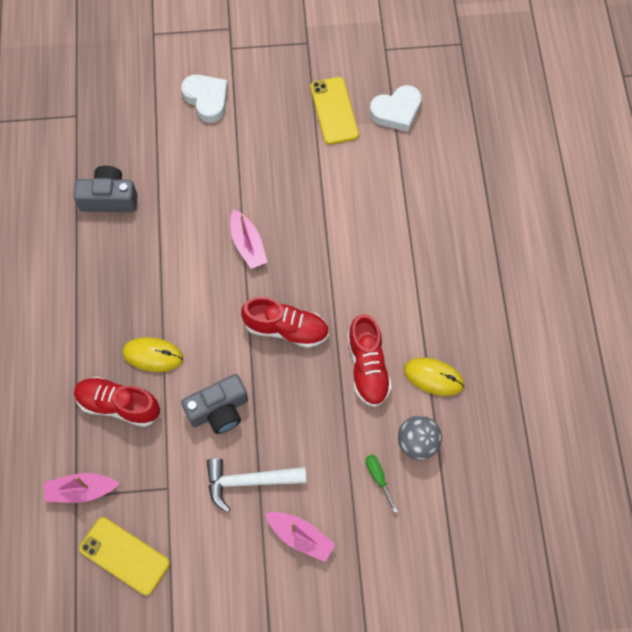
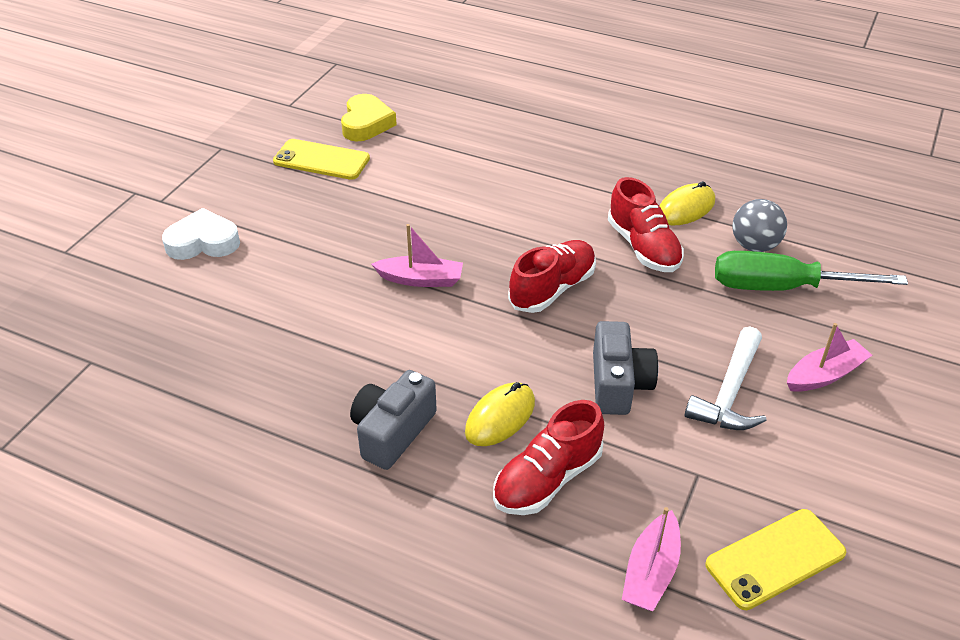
camera: 60 degrees left, 25 degrees down
grey camera [73,166,138,212] -> grey camera moved to [350,370,437,470]
red shoe [347,314,392,407] -> red shoe turned 45 degrees clockwise [608,177,684,272]
green screwdriver [366,455,398,513] -> green screwdriver [715,251,908,291], size x2.42
white heart [369,85,422,132] -> yellow heart [341,94,397,141]

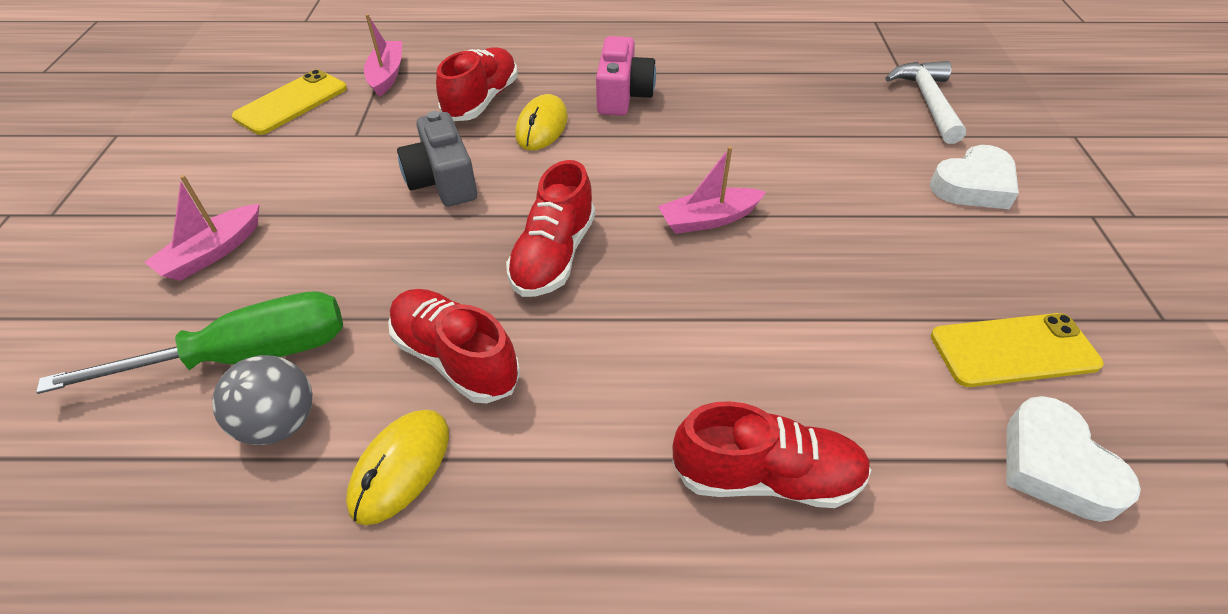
camera: 155 degrees right, 5 degrees up
yellow heart [341,94,397,141] -> white heart [1006,396,1141,522]
grey camera [350,370,437,470] -> pink camera [596,36,656,116]
white hammer [685,327,767,430] -> white hammer moved to [886,61,966,144]
none -> red shoe [672,401,871,508]

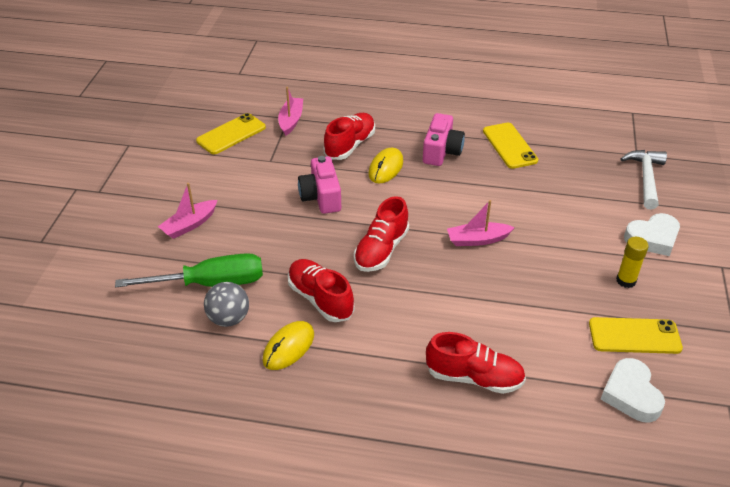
camera: 10 degrees right, 5 degrees down
grey camera [397,111,477,207] -> pink camera [298,156,341,214]
none -> yellow phone [483,123,538,169]
none -> yellow glue stick [616,237,649,288]

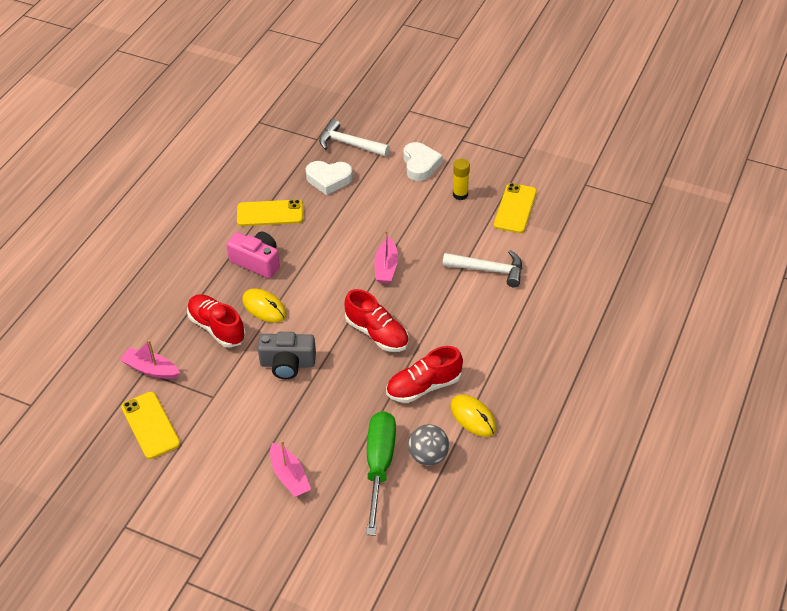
camera: 75 degrees left, 5 degrees up
pink camera [298,156,341,214] -> grey camera [258,332,316,379]
red shoe [426,332,526,394] -> none
white heart [600,358,665,422] -> white heart moved to [306,161,353,195]
none -> white hammer [443,250,522,287]

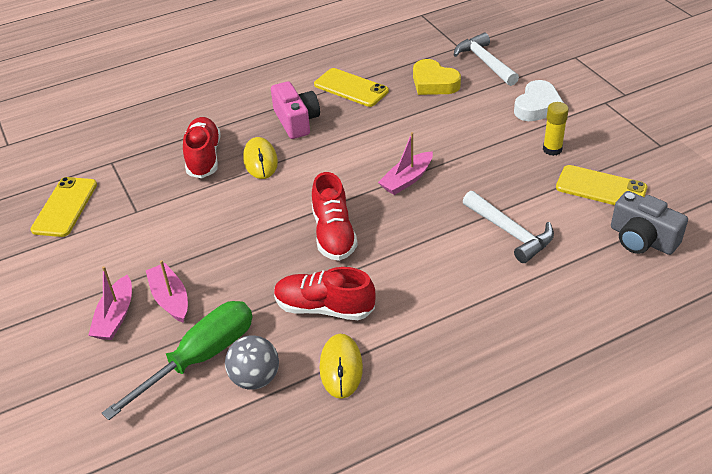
camera: 40 degrees right, 5 degrees down
pink boat [120,340,180,379] -> pink boat moved to [146,260,188,323]
grey camera [258,332,316,379] -> grey camera moved to [611,191,688,255]
white heart [306,161,353,195] -> yellow heart [413,59,461,95]
yellow phone [494,183,537,233] -> yellow phone turned 60 degrees clockwise [556,165,647,205]

